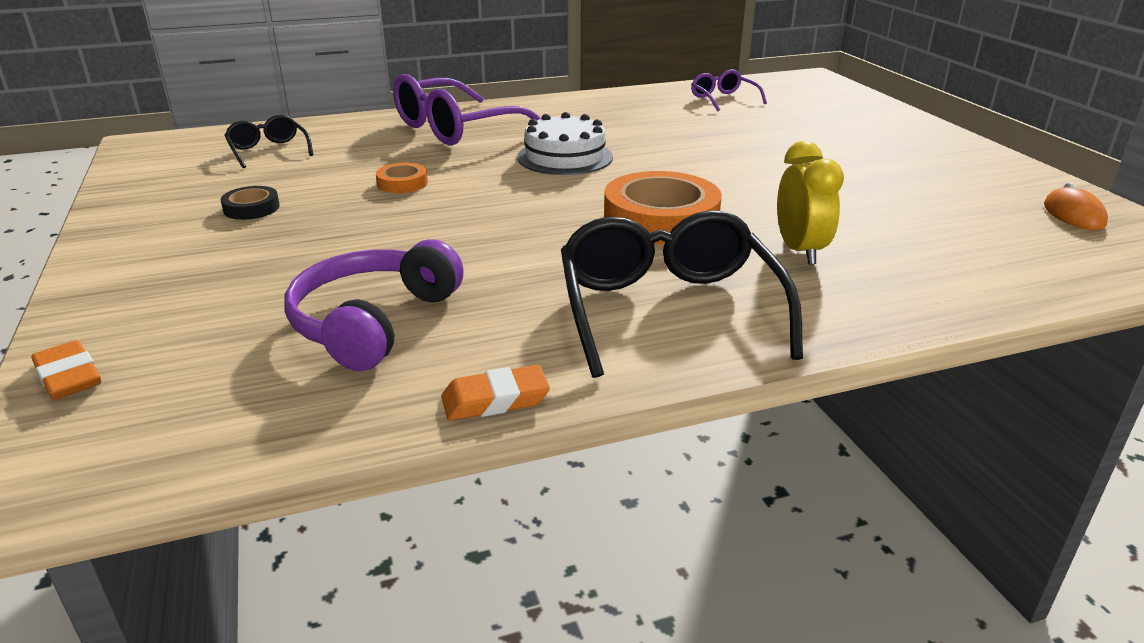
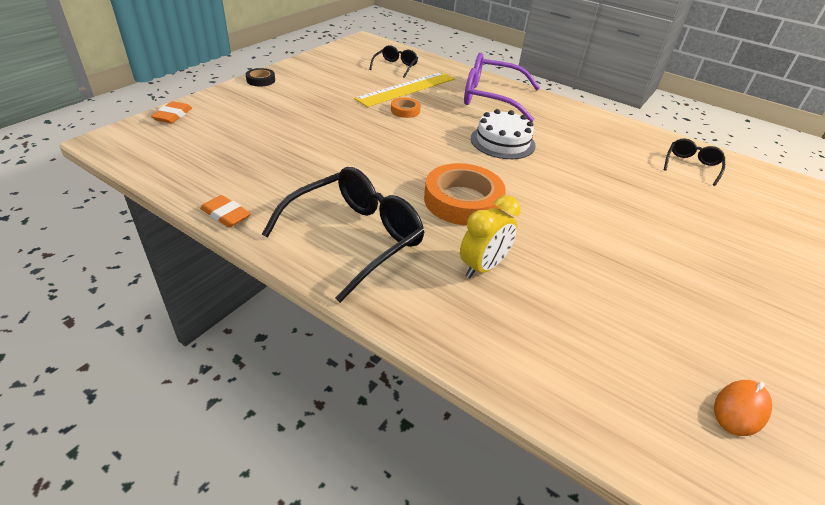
camera: 50 degrees right, 10 degrees up
black tape [221,186,280,220] -> black tape moved to [246,68,275,87]
purple headphones [284,239,464,371] -> none
purple glasses [691,69,767,111] -> black glasses [664,139,725,186]
none -> yellow ruler [354,72,455,107]

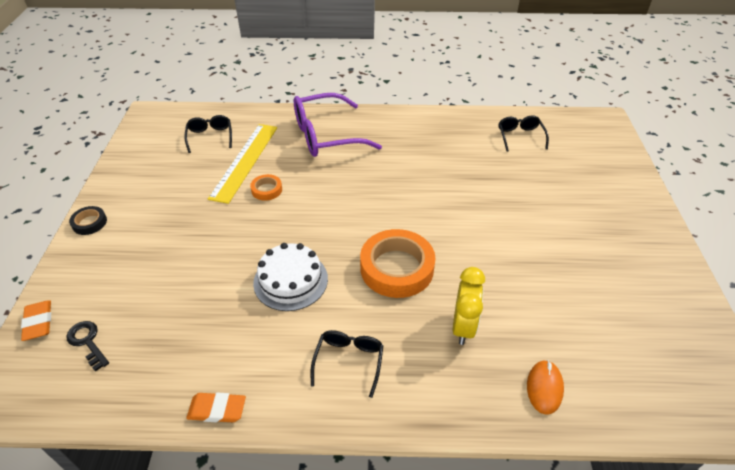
camera: 30 degrees left, 5 degrees up
black glasses [262,167,424,303] -> black glasses [311,330,384,398], size x0.52
white cake [471,109,536,159] -> white cake moved to [253,243,328,311]
orange mouse [714,380,772,436] -> orange mouse moved to [527,360,564,415]
none -> black key [66,321,109,371]

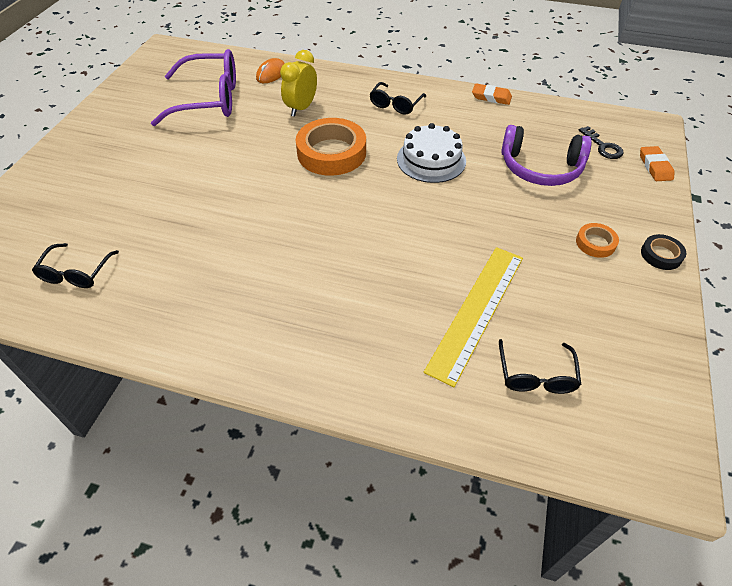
camera: 165 degrees left, 5 degrees up
orange tape [250,174,282,201] -> orange tape moved to [576,223,619,258]
purple glasses [294,93,382,157] -> purple glasses moved to [151,49,236,126]
none -> purple headphones [501,125,592,186]

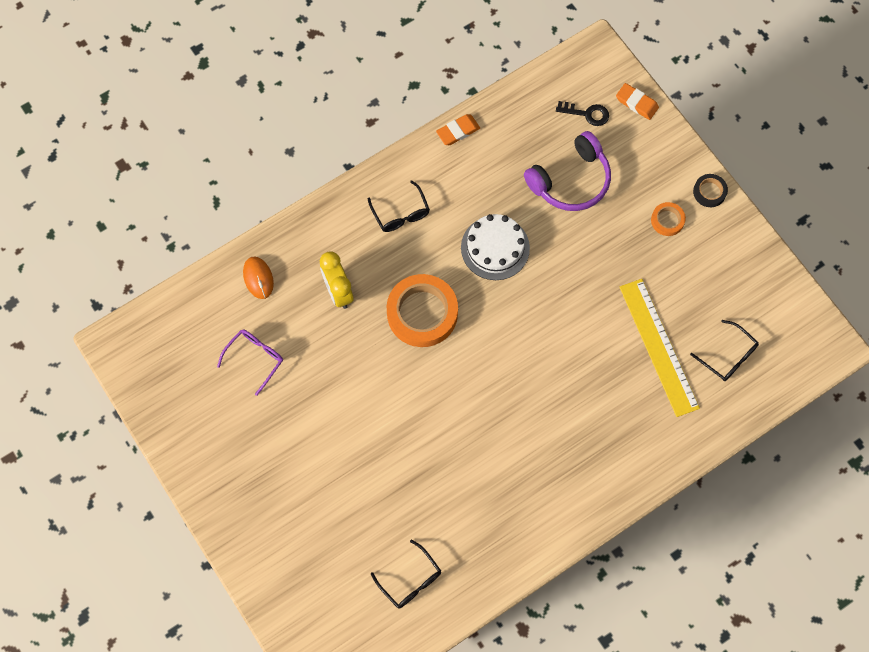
camera: 50 degrees left, 20 degrees up
purple glasses [151,49,236,126] -> purple glasses [217,330,283,396], size x0.52

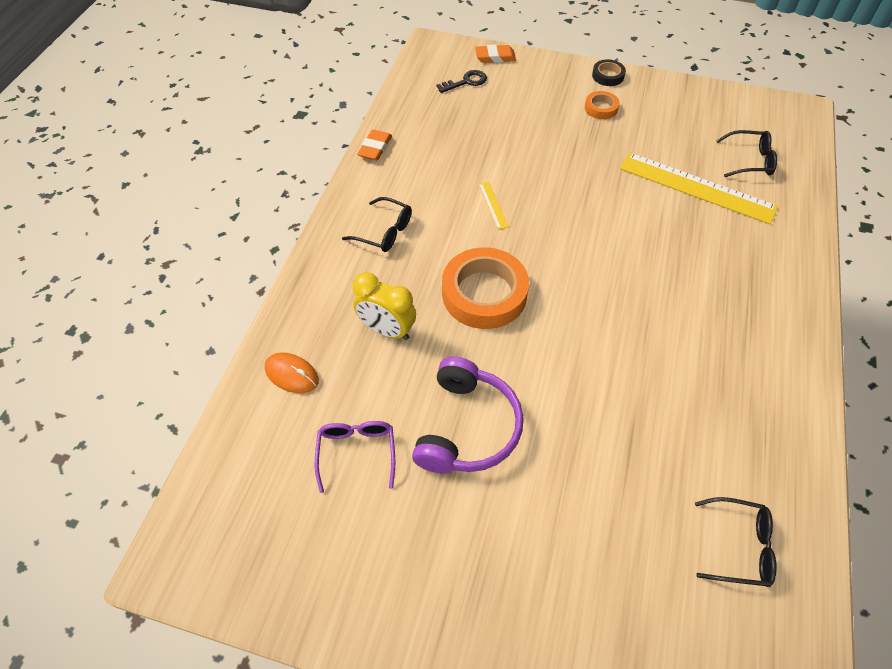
camera: 40 degrees left, 15 degrees down
white cake [461,214,530,280] -> yellow ruler [479,182,509,229]
purple headphones [524,131,611,211] -> purple headphones moved to [412,356,523,473]

